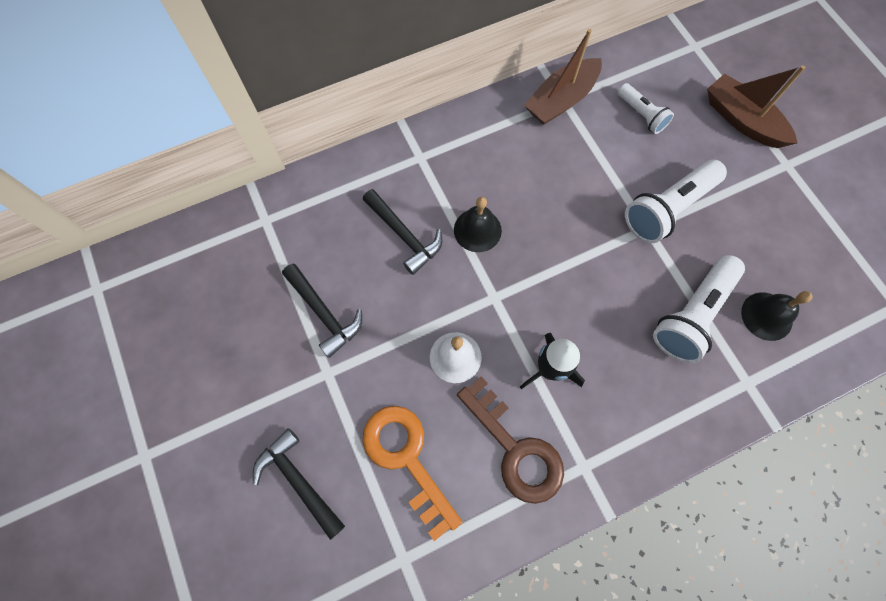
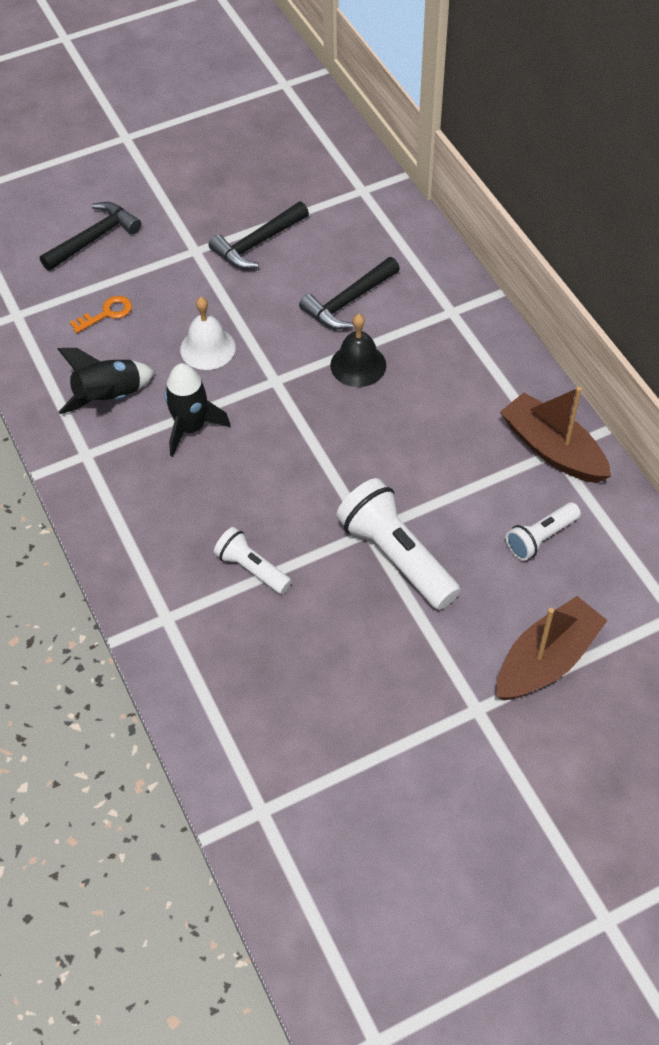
camera: 90 degrees right, 15 degrees down
orange key [362,406,462,541] -> orange key [70,296,132,333], size x0.48
brown key [457,376,564,504] -> black rocket [57,348,155,414]
white flashlight [653,255,745,363] -> white flashlight [214,527,292,594], size x0.57
black bell [741,291,813,341] -> none

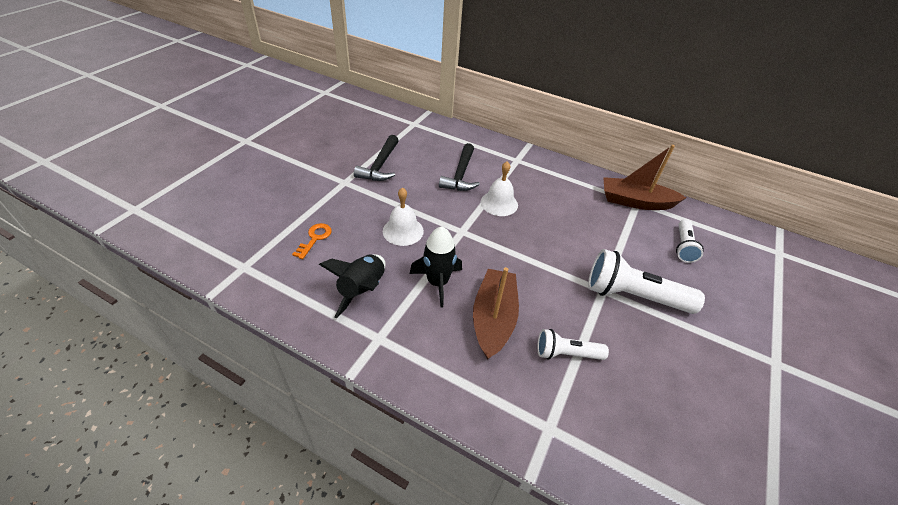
camera: 40 degrees left, 10 degrees down
black hammer [40,202,142,271] -> none
black bell [330,314,386,387] -> white bell [481,161,518,216]
brown boat [497,596,608,700] -> brown boat moved to [473,267,519,360]

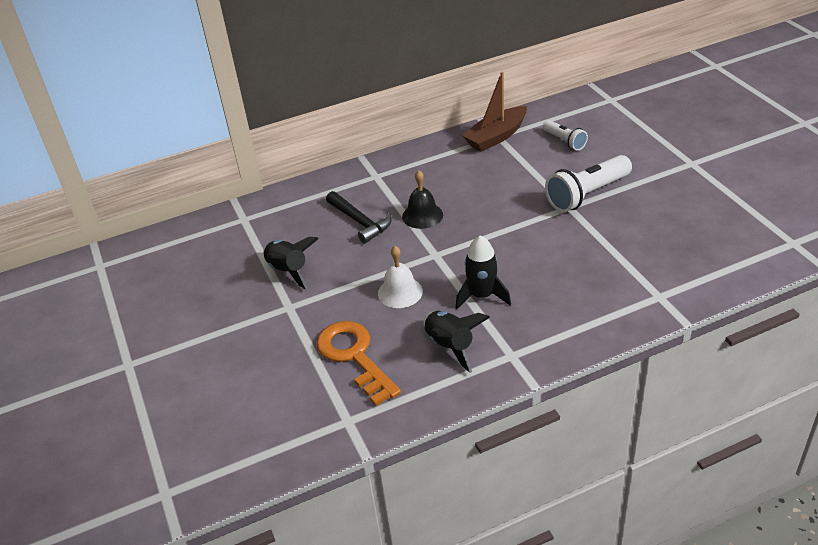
camera: 45 degrees left, 5 degrees down
orange key [292,223,332,259] -> orange key [316,321,401,406], size x2.07
black hammer [354,135,399,181] -> black rocket [263,237,319,290]
brown boat [473,267,519,360] -> none
white bell [481,161,518,216] -> black bell [402,170,443,229]
white flashlight [537,329,609,360] -> none

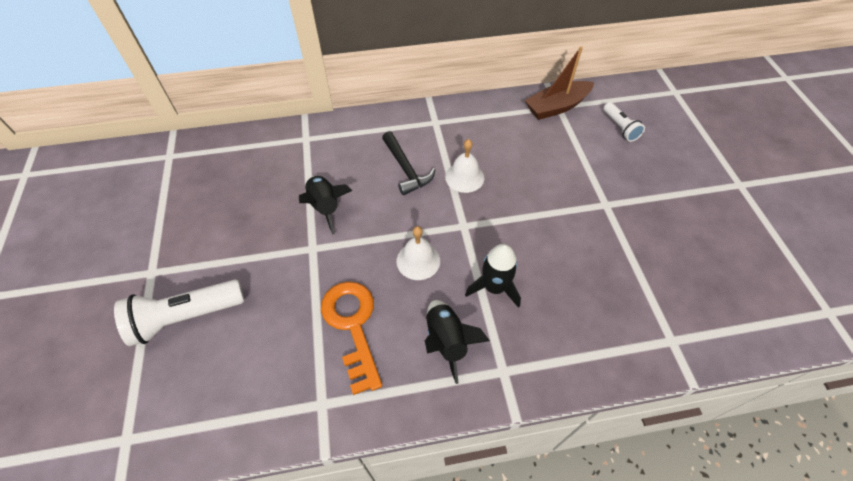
camera: 10 degrees right, 15 degrees up
black bell [402,170,443,229] -> white bell [445,139,484,193]
white flashlight [545,155,632,212] -> white flashlight moved to [114,279,245,346]

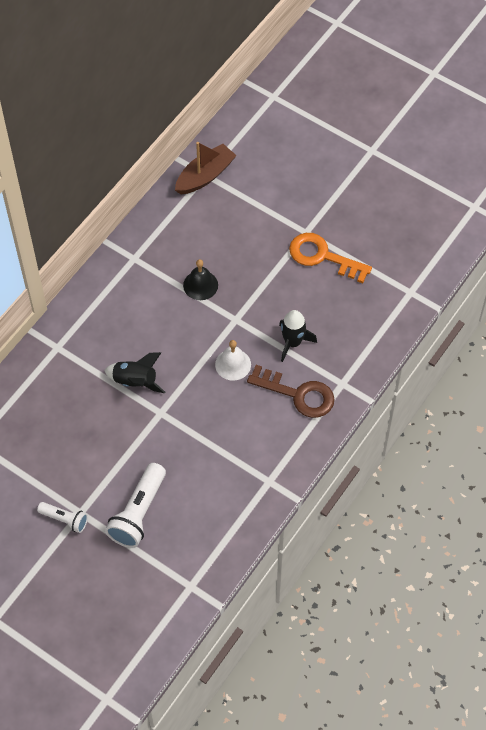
camera: 45 degrees left, 5 degrees up
orange key [321,282,382,395] -> orange key moved to [289,233,372,283]
black hammer [382,132,435,195] -> none
black rocket [425,300,490,384] -> brown key [247,365,335,418]
white bell [445,139,484,193] -> black bell [183,259,218,300]
brown boat [525,46,594,120] -> brown boat turned 150 degrees counterclockwise [175,142,237,194]
white flashlight [603,102,645,142] -> white flashlight moved to [37,502,88,533]

